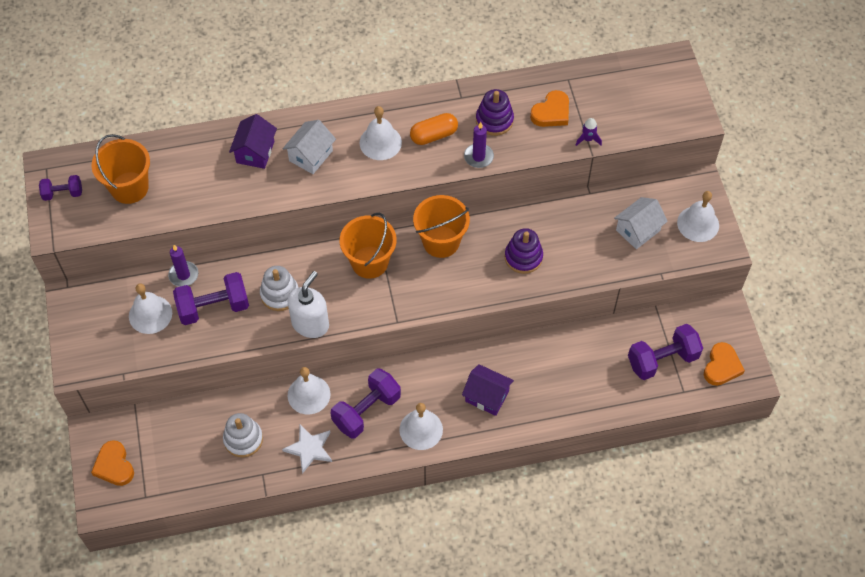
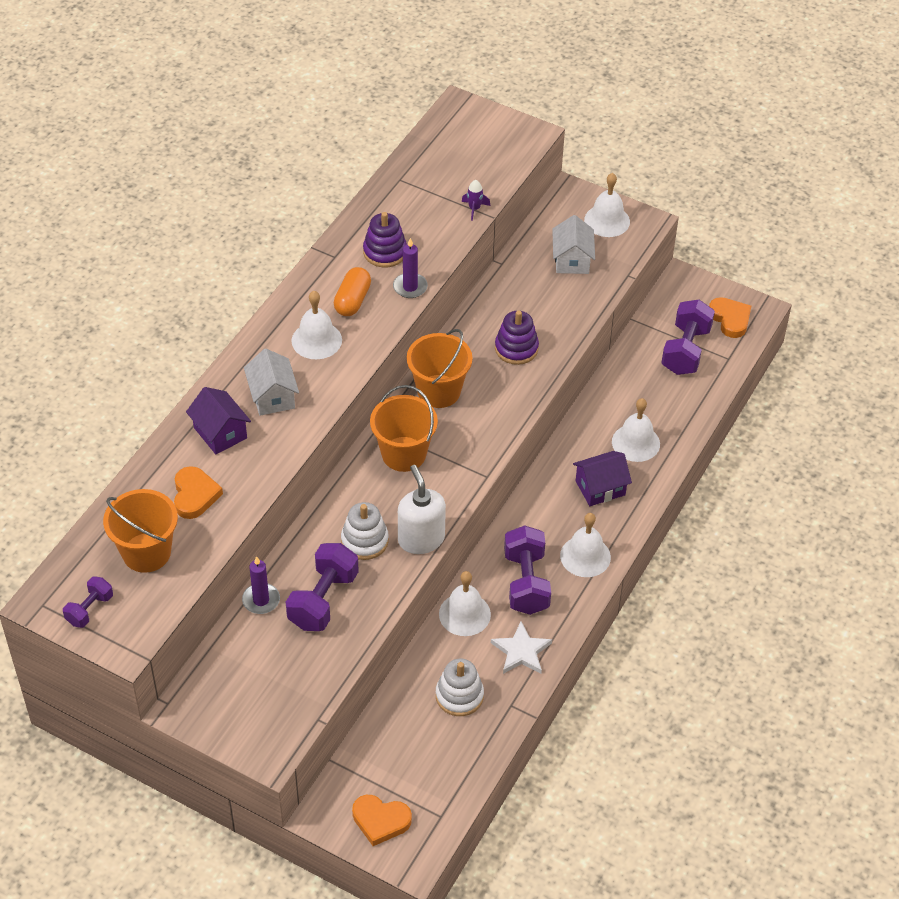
camera: 50 degrees left, 10 degrees down
white bell [129,284,172,334] -> white bell moved to [612,398,660,462]
orange heart [530,90,569,127] -> orange heart moved to [174,466,223,519]

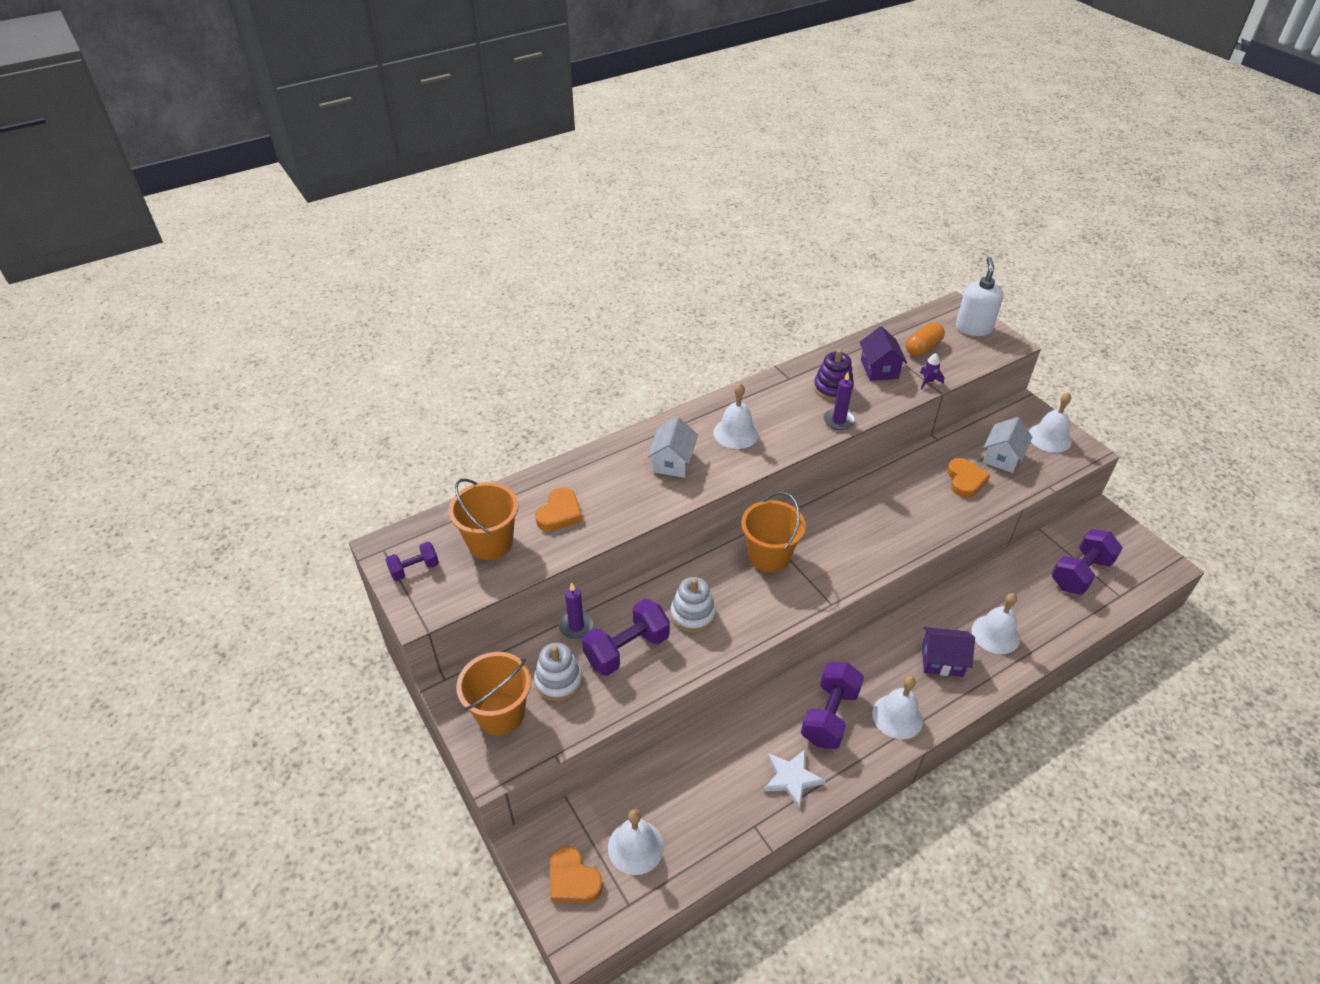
camera: 30 degrees right, 5 degrees down
purple house [186,387,251,454] -> purple house moved to [860,326,907,381]
orange capsule [334,267,371,316] -> orange capsule moved to [906,322,945,356]
white soap dispenser [398,465,446,554] -> white soap dispenser moved to [956,257,1004,336]
orange bucket [407,329,473,408] -> orange bucket moved to [456,652,531,735]
white stacking toy [436,658,484,716] -> white stacking toy moved to [534,642,583,701]
white bell [439,571,491,636] -> white bell moved to [608,809,664,875]
purple stacking toy [495,310,539,365] -> none
orange heart [709,297,751,338] -> orange heart moved to [947,458,990,498]

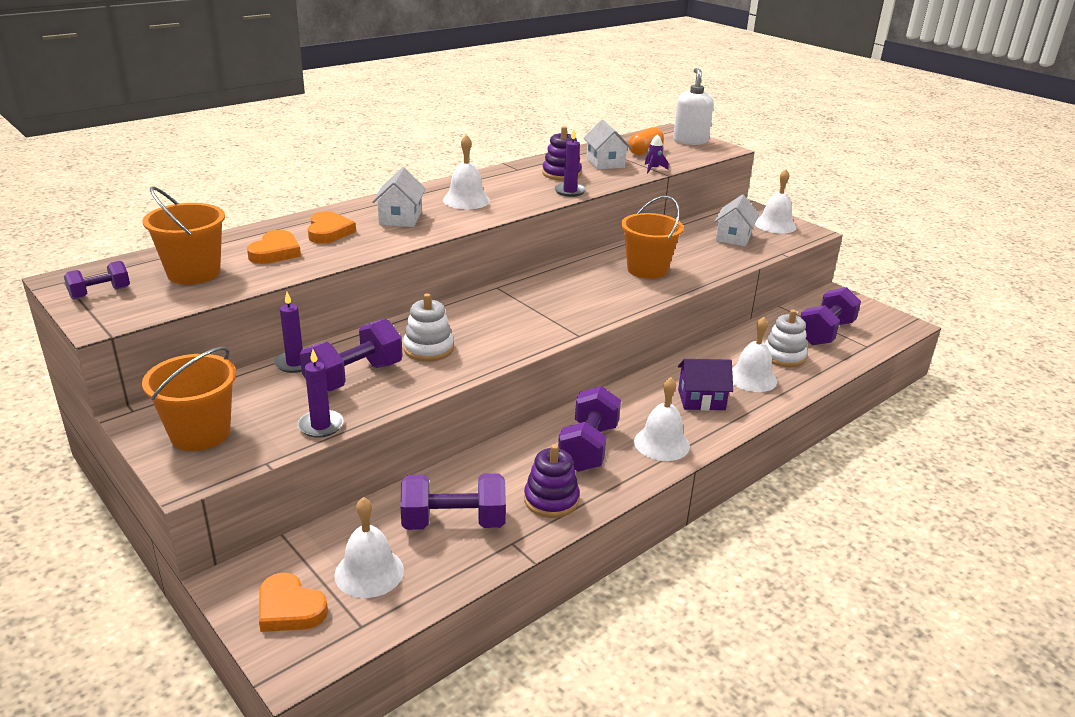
camera: 10 degrees left, 15 degrees down
white stacking toy [534,642,583,701] -> white stacking toy moved to [765,310,807,367]
orange bucket [741,491,806,573] -> orange bucket moved to [621,196,684,279]
white star [764,750,825,809] -> purple stacking toy [524,444,580,518]
purple house [860,326,907,381] -> white house [584,120,631,169]
orange heart [947,458,990,498] -> orange heart moved to [308,211,356,244]
none -> purple candle [298,350,344,438]
none -> purple dumbbell [400,474,506,530]

